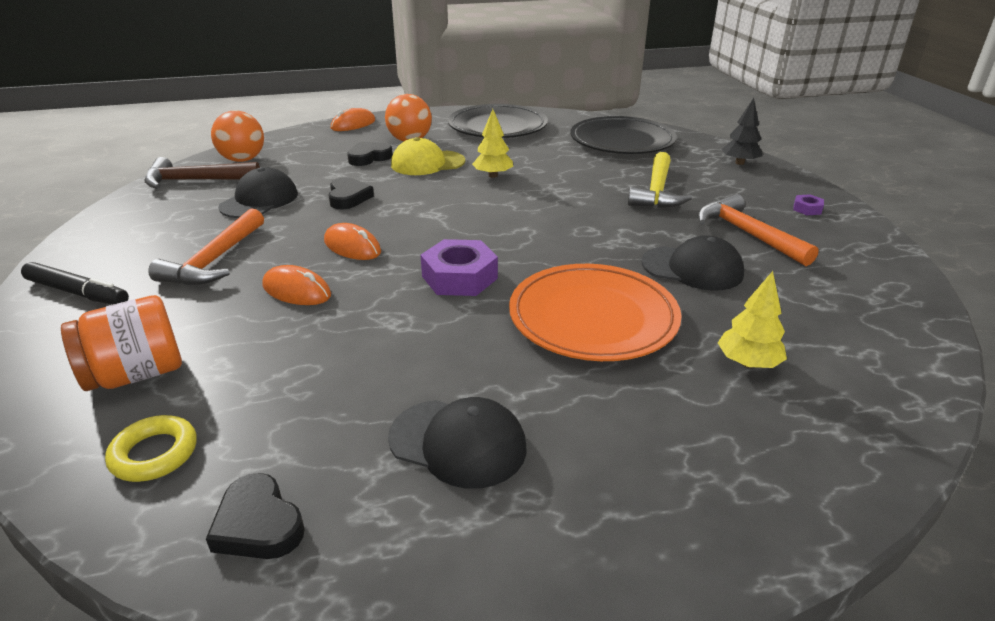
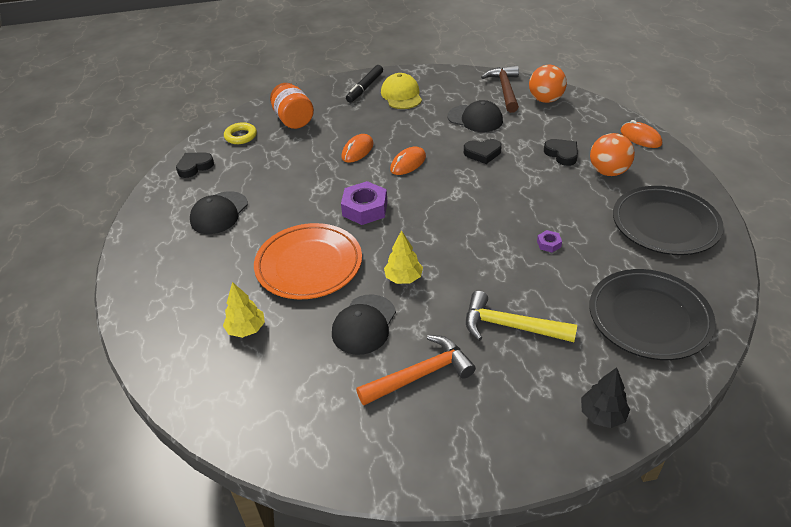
camera: 95 degrees right, 10 degrees up
orange hammer [148,208,264,285] -> none
yellow cap [391,137,465,175] -> yellow cap moved to [381,73,422,109]
yellow tree [472,109,513,178] -> yellow tree moved to [384,230,423,284]
purple nut [793,194,824,215] -> purple nut moved to [537,230,562,253]

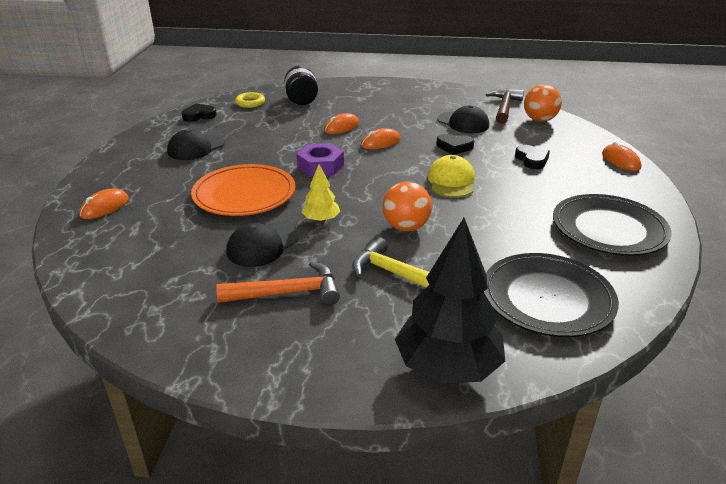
camera: 15 degrees right, 10 degrees down
yellow tree [223,282,265,338] -> none
orange jar [270,83,314,129] -> black jar [284,65,318,105]
black marker [346,65,383,103] -> none
yellow cap [381,73,422,109] -> yellow cap moved to [428,155,475,198]
purple nut [537,230,562,253] -> none
black tree [581,368,630,428] -> black tree [395,218,505,384], size x2.04
orange ball [590,133,635,176] -> orange ball moved to [382,182,432,231]
none -> orange mouse [79,189,129,219]

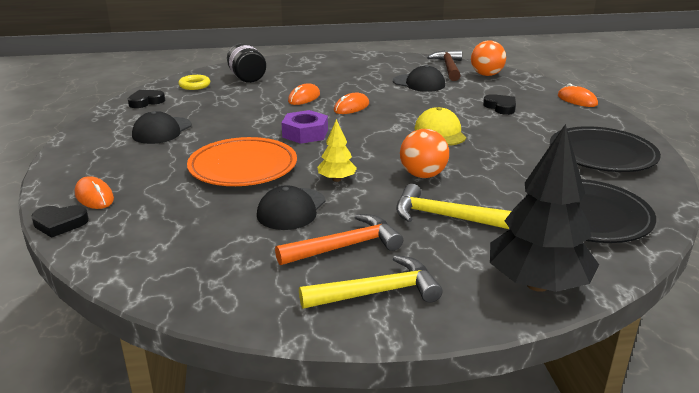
camera: 15 degrees left, 5 degrees down
orange mouse [79,189,129,219] -> orange mouse turned 60 degrees counterclockwise [75,176,114,209]
black heart [436,134,474,155] -> black heart moved to [31,205,89,238]
none -> yellow hammer [299,255,443,309]

